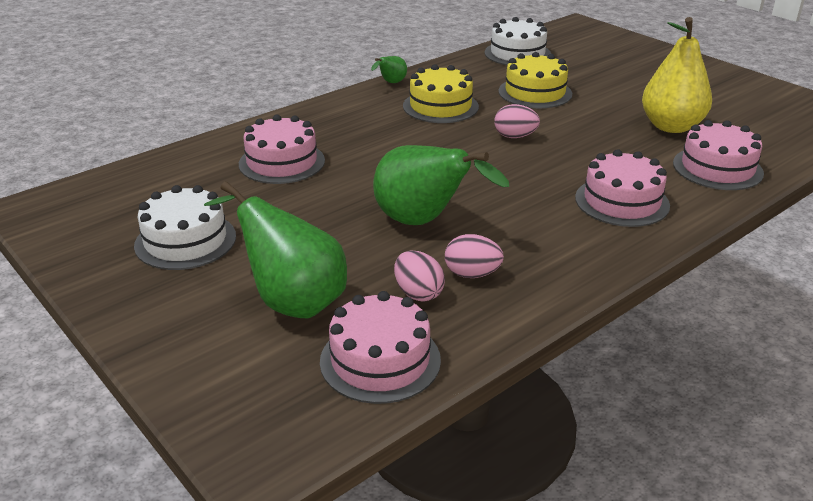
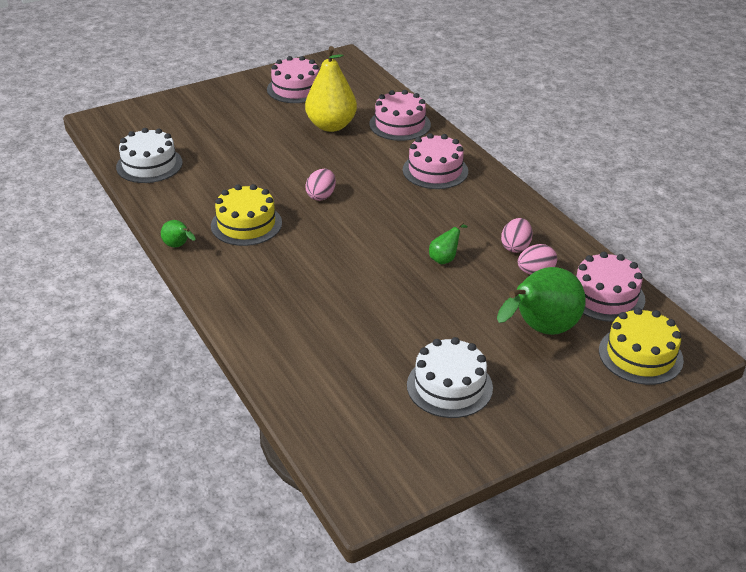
camera: 80 degrees left, 5 degrees up
pink cake [239,115,325,184] -> pink cake moved to [267,56,319,103]
green pear [373,145,509,225] -> green pear [429,222,468,264], size x0.46
yellow cake [498,52,572,108] -> yellow cake moved to [599,308,684,385]

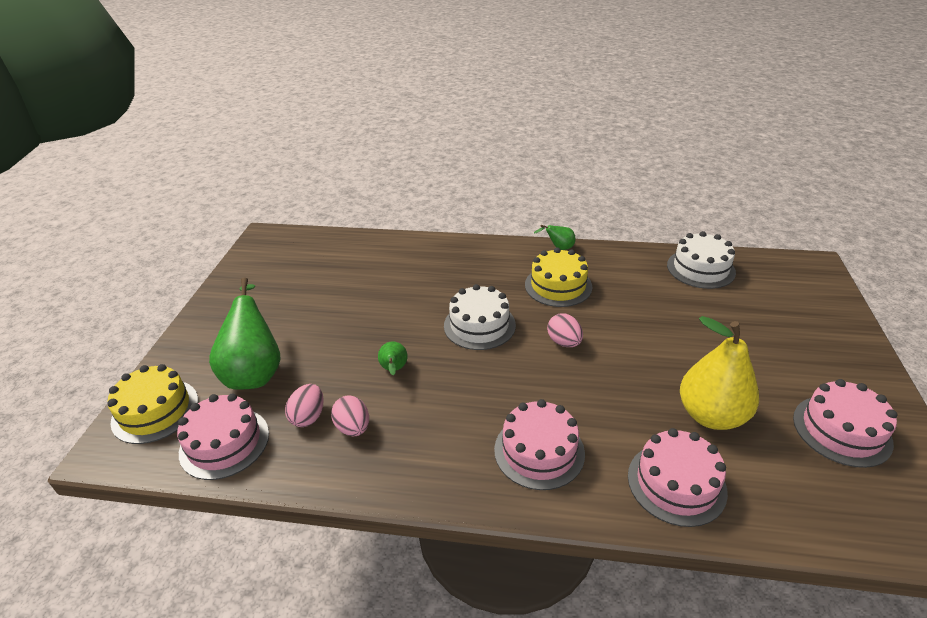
camera: 130 degrees right, 0 degrees up
white cake [407,337,493,418] -> white cake moved to [444,284,516,350]

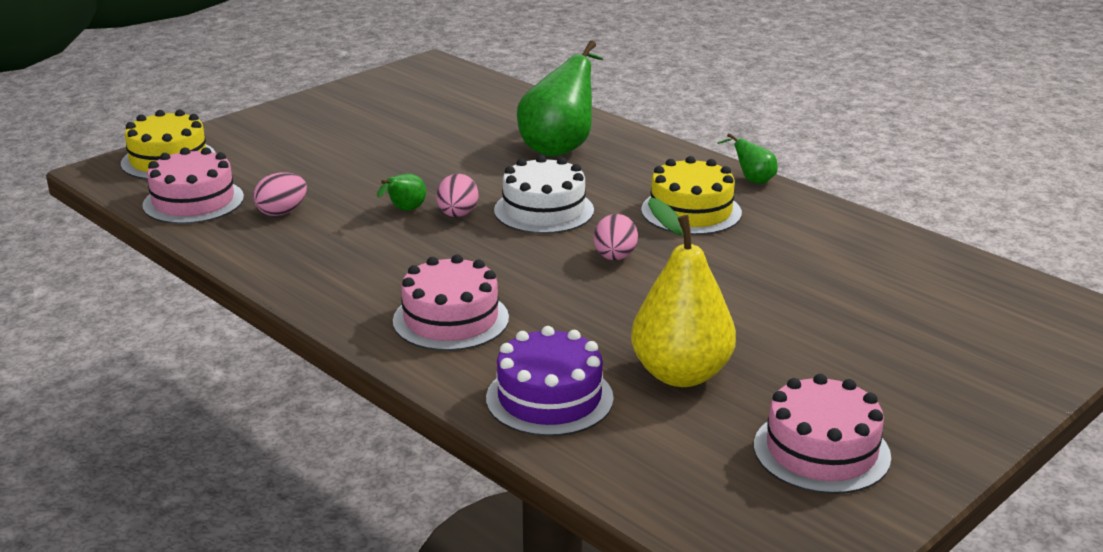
camera: 35 degrees right, 10 degrees down
green pear [209,278,281,390] -> green pear moved to [517,41,603,157]
pink egg [331,395,369,436] -> pink egg moved to [436,174,478,217]
pink cake [628,428,728,527] -> purple cake [486,326,614,436]
white cake [667,231,736,289] -> none

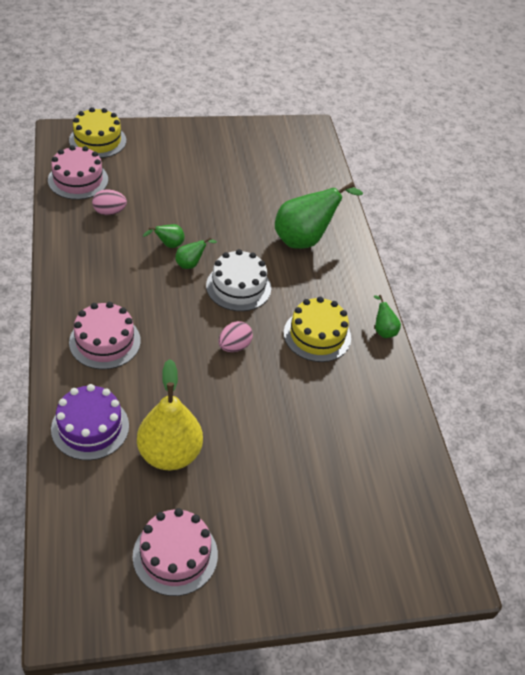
camera: 30 degrees right, 20 degrees up
pink egg [436,174,478,217] -> green pear [175,237,217,269]

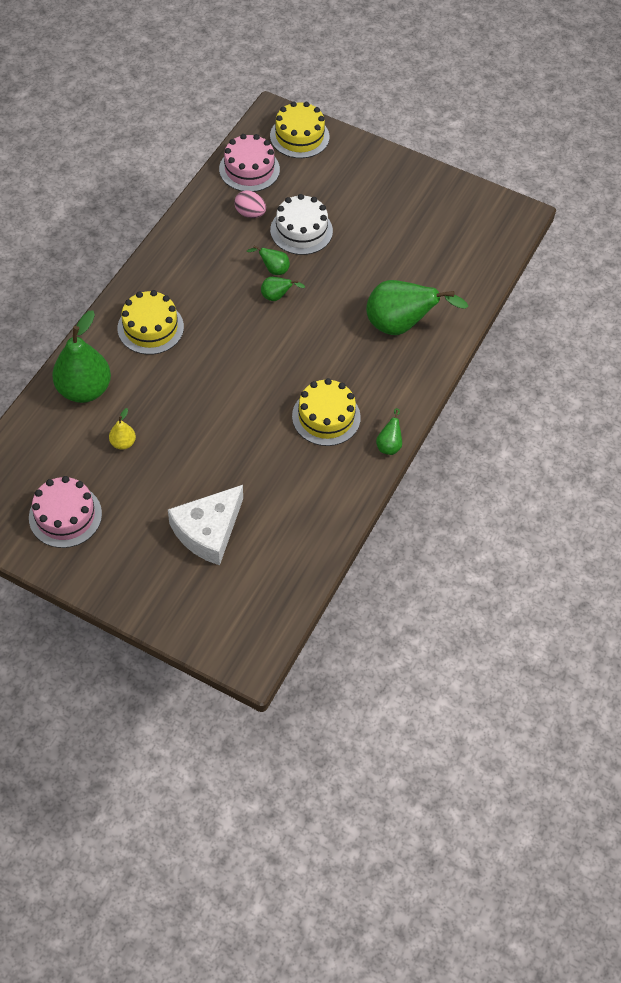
camera: 40 degrees right, 10 degrees up
purple cake [51,384,129,460] -> green pear [52,310,111,403]
pink cake [69,302,141,370] -> yellow cake [117,290,184,355]
yellow pear [137,359,203,470] -> yellow pear [109,408,136,450], size x0.46
white cake [206,249,271,311] -> white cake moved to [270,194,333,255]
pink egg [219,321,253,352] -> none
none -> white cheese [168,485,243,565]

